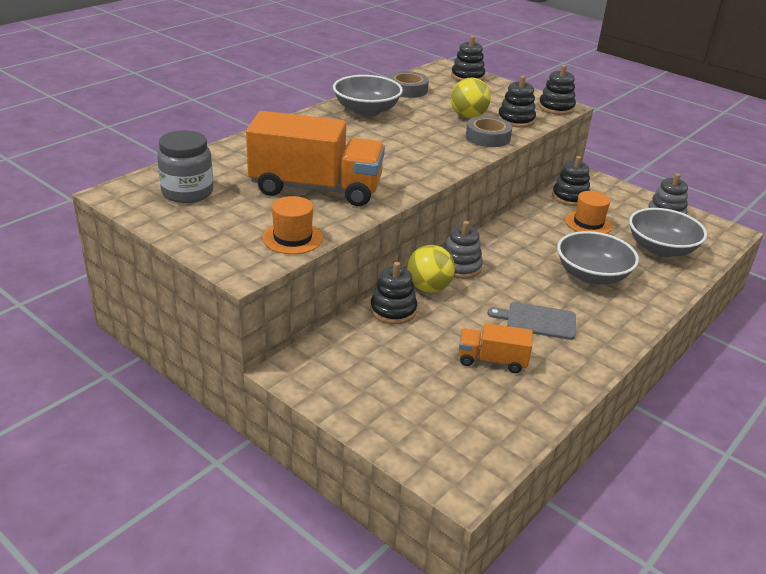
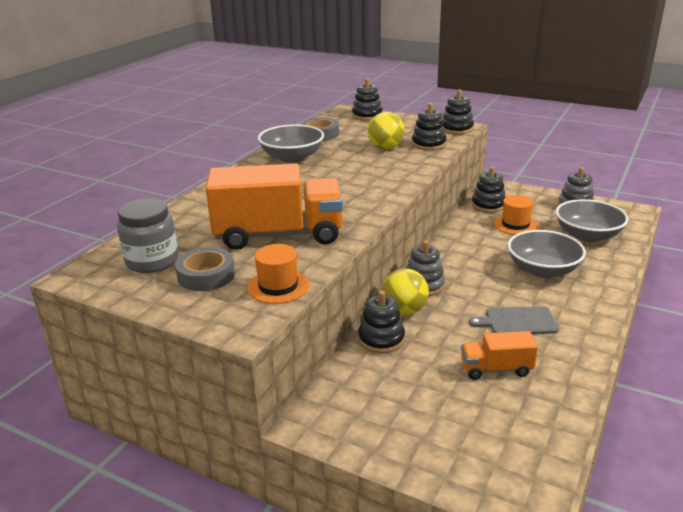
camera: 10 degrees left, 5 degrees down
grey tape [466,116,512,147] -> grey tape moved to [175,247,235,291]

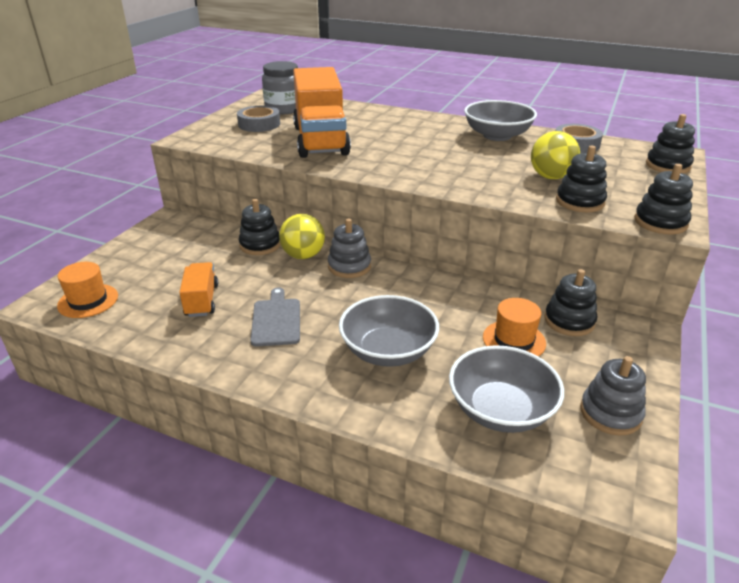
camera: 85 degrees right, 5 degrees up
orange hat [247,244,309,304] -> orange hat moved to [57,262,118,318]

